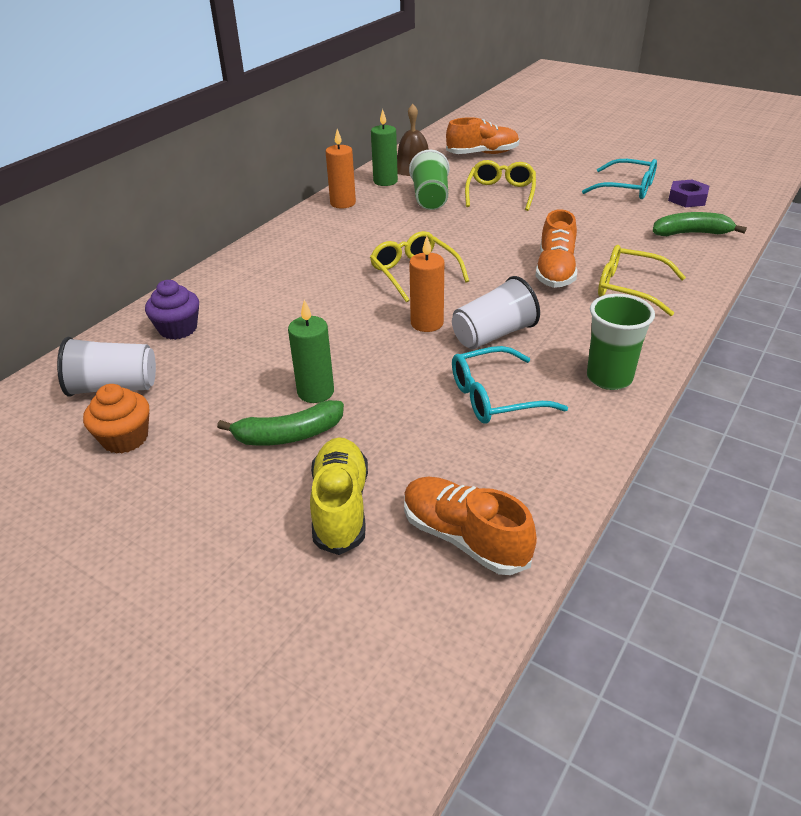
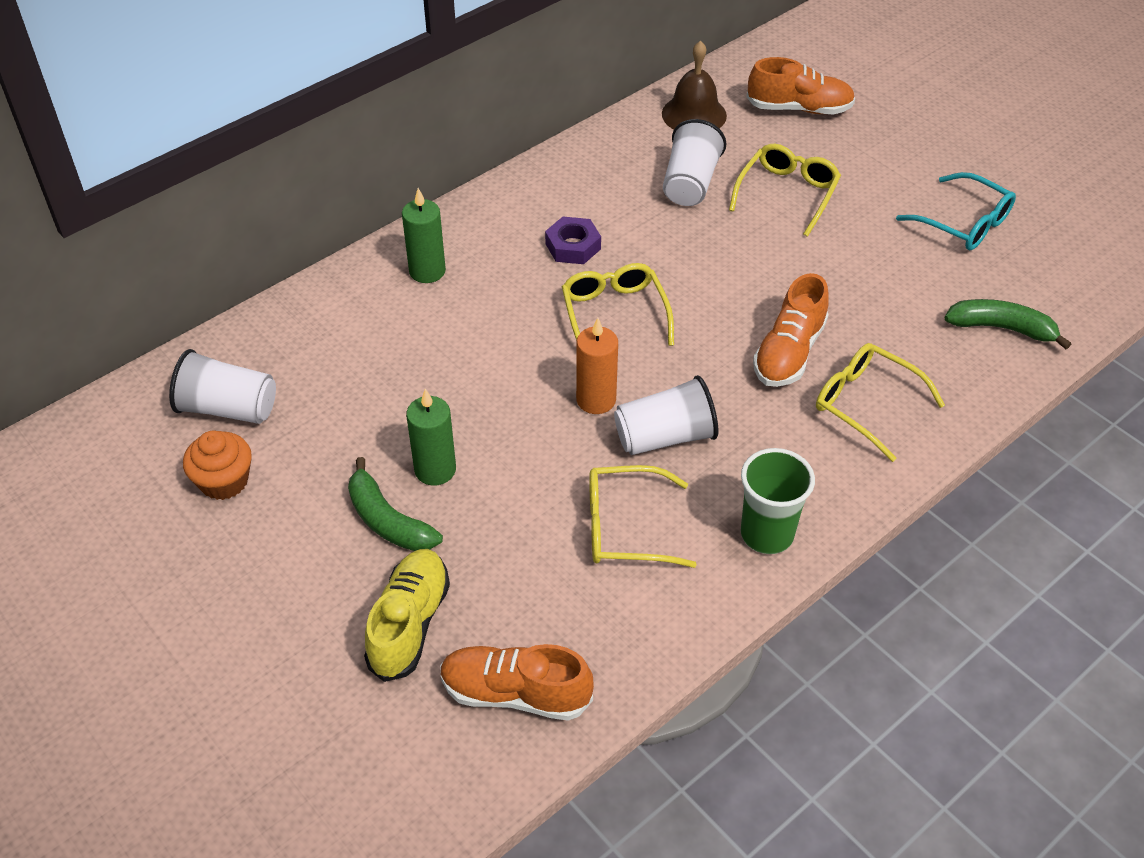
camera: 15 degrees right, 10 degrees up
purple cupcake [145,280,199,340] -> none
green banana [217,400,344,446] -> green banana turned 45 degrees clockwise [348,457,443,551]
orange candle [326,129,356,208] -> none
green candle [371,109,398,186] -> green candle moved to [402,188,446,283]
orange shoe [404,477,537,575] -> orange shoe turned 45 degrees counterclockwise [440,644,594,721]
green cup [409,150,450,210] -> white cup [663,119,726,206]
turquoise glasses [452,346,568,424] -> yellow glasses [589,465,697,568]
purple nut [668,180,709,207] -> purple nut moved to [545,217,601,264]

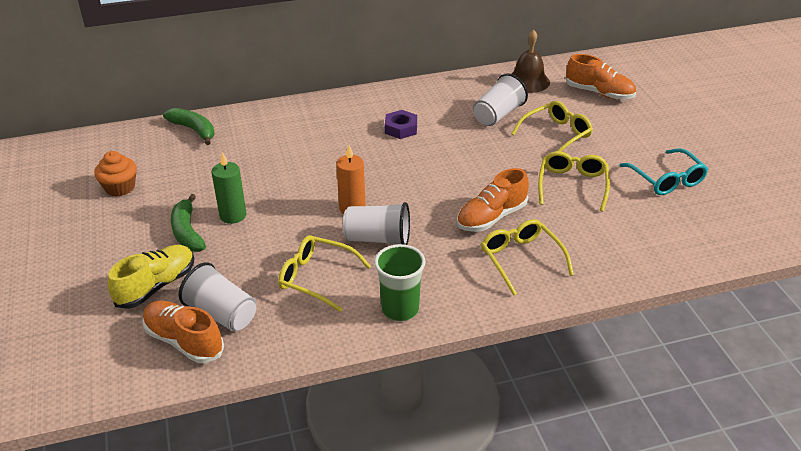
camera: 25 degrees right, 10 degrees down
white cup [169,349,276,424] -> white cup moved to [178,262,256,332]
green candle [402,188,446,283] -> none
yellow glasses [562,263,674,346] -> yellow glasses moved to [538,151,610,212]
green banana [945,299,1071,349] -> green banana moved to [163,108,215,145]

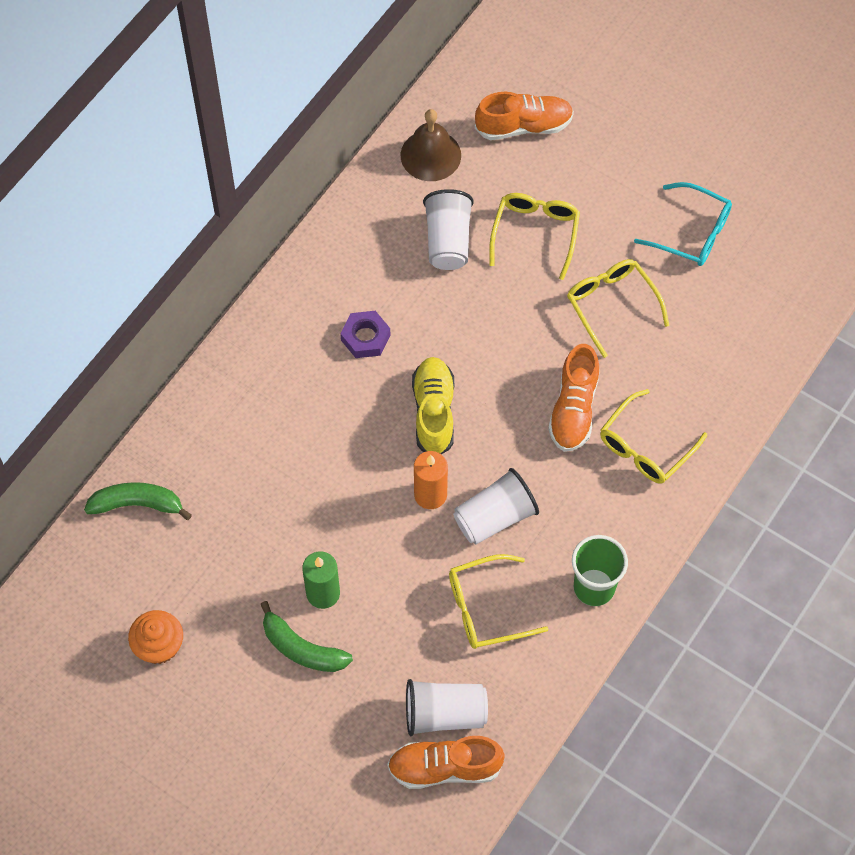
camera: 40 degrees left, 25 degrees up
yellow shoe [108,245,194,309] -> yellow shoe moved to [412,357,454,454]
yellow glasses [481,219,574,296] -> yellow glasses turned 75 degrees counterclockwise [600,389,707,484]

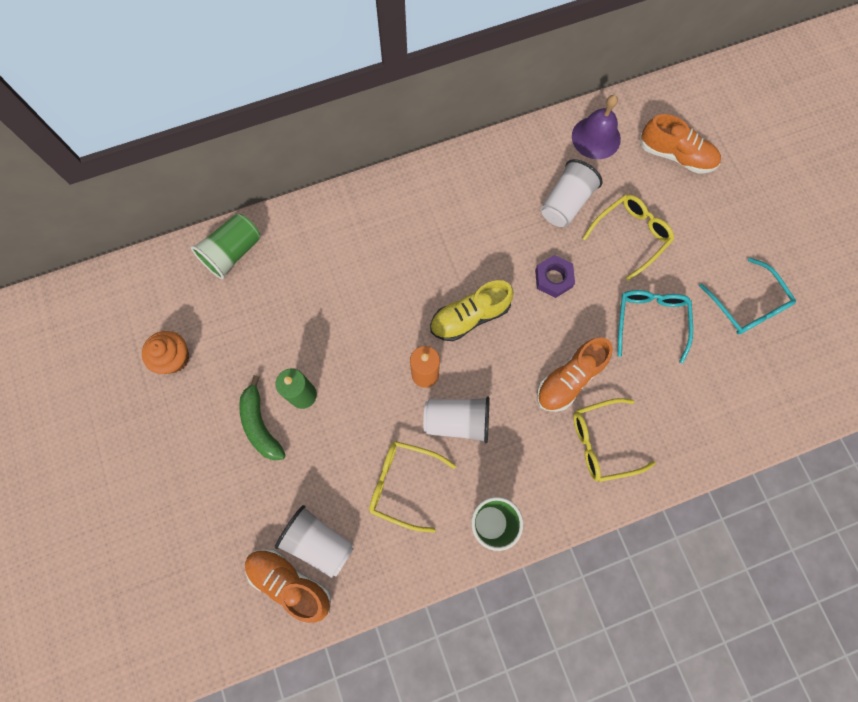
camera: 35 degrees right, 10 degrees up
green banana [84,482,192,520] -> green cup [191,214,260,279]
purple nut [340,311,390,358] -> purple nut moved to [535,255,575,298]
brown bell [401,109,461,181] -> purple bell [572,95,621,159]
yellow shoe [412,357,454,454] -> yellow shoe turned 150 degrees counterclockwise [430,280,514,341]
yellow glasses [567,259,669,358] -> turquoise glasses [618,290,693,363]

